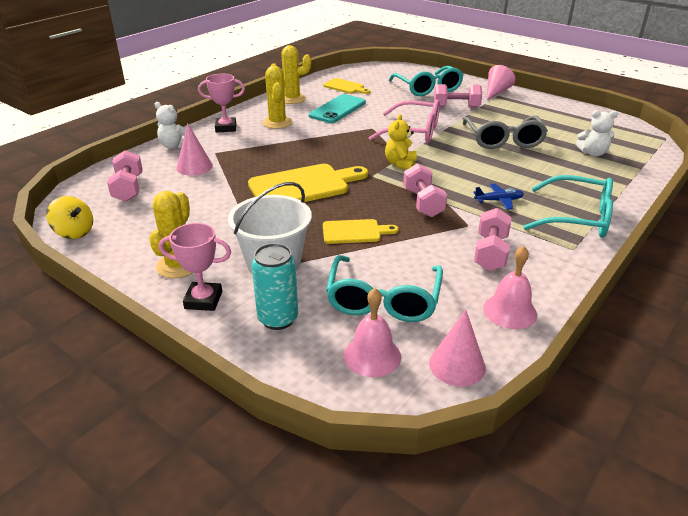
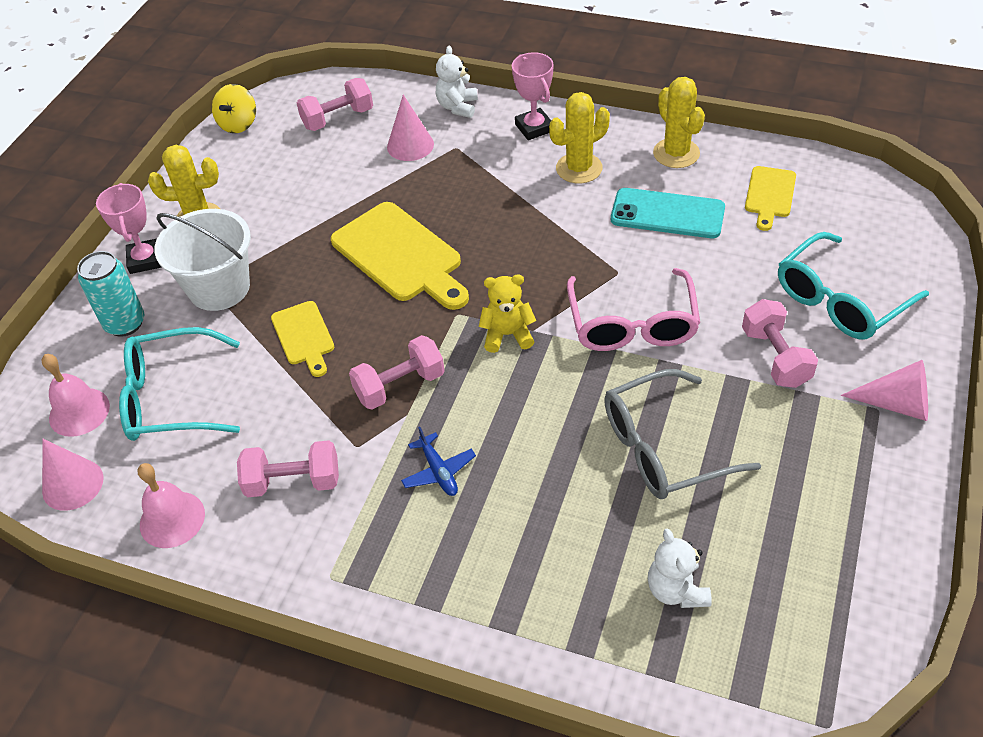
camera: 75 degrees right, 15 degrees up
turquoise glasses [523,175,613,238] -> none

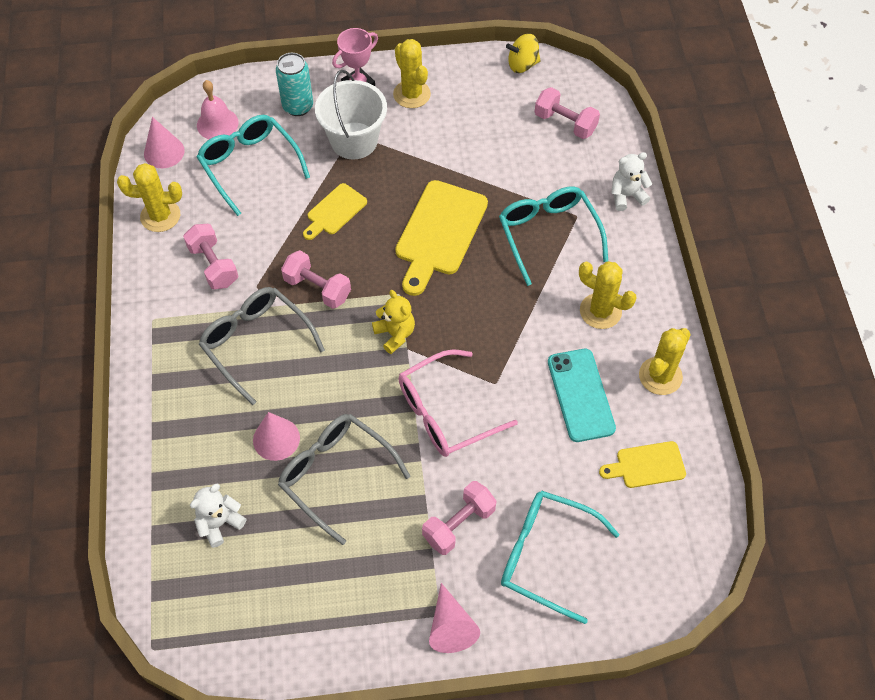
camera: 60 degrees right, 10 degrees up
pink bell [138,463,205,548] -> yellow cactus [117,163,182,232]
pink cone [387,95,434,161] -> pink cone moved to [253,412,300,461]
blue plane [401,426,476,496] -> grey glasses [199,287,325,405]
pink trophy [512,52,554,140] -> none
none -> turquoise glasses [499,187,608,286]

